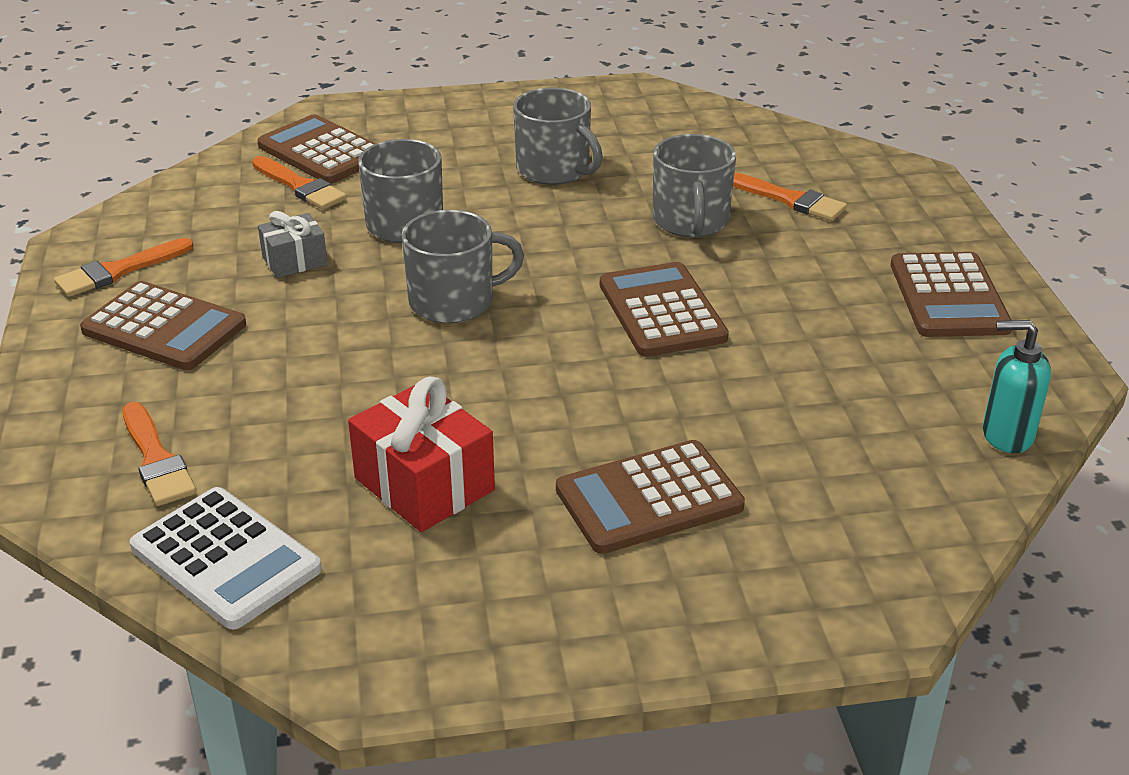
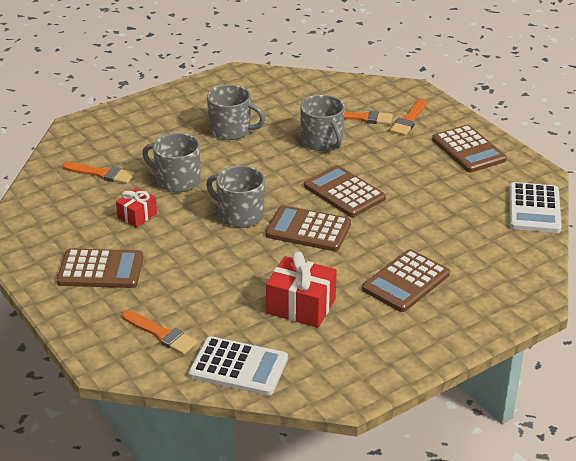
camera: 25 degrees left, 0 degrees up
orange brush [54,238,194,297] -> orange brush moved to [390,99,427,136]
brown calculator [257,114,376,184] -> brown calculator moved to [266,205,351,251]
grey gift [258,211,328,278] -> red gift [116,188,157,228]
grey mug [402,210,524,323] -> grey mug turned 105 degrees counterclockwise [206,166,265,228]
turquoise soap dispenser [983,320,1051,453] -> white calculator [509,182,562,233]

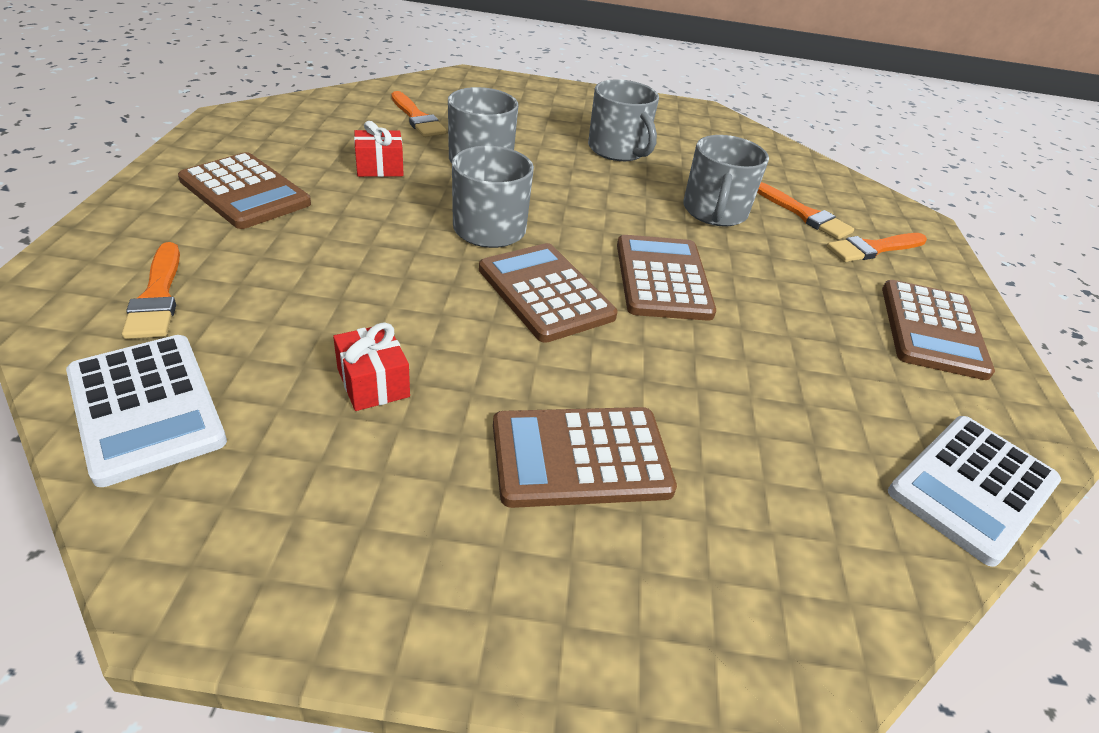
camera: 35 degrees right, 5 degrees up
red gift [266,251,337,328] -> red gift [333,322,410,411], size x0.60

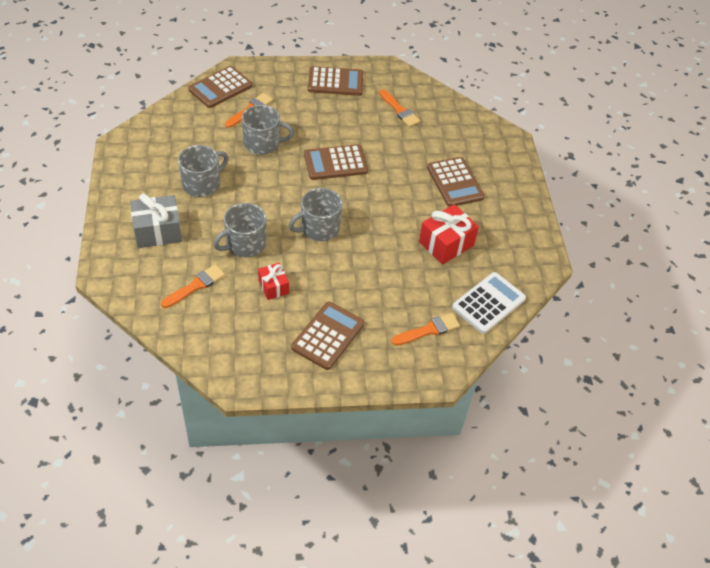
camera: 100 degrees left, 10 degrees up
red gift [333,322,410,411] -> red gift [419,204,479,264], size x1.67
brown calculator [479,243,618,343] -> brown calculator moved to [188,66,252,108]
orange brush [826,233,927,262] -> orange brush moved to [379,89,420,127]
white calculator [888,416,1061,567] -> none
none -> grey gift [130,193,182,248]

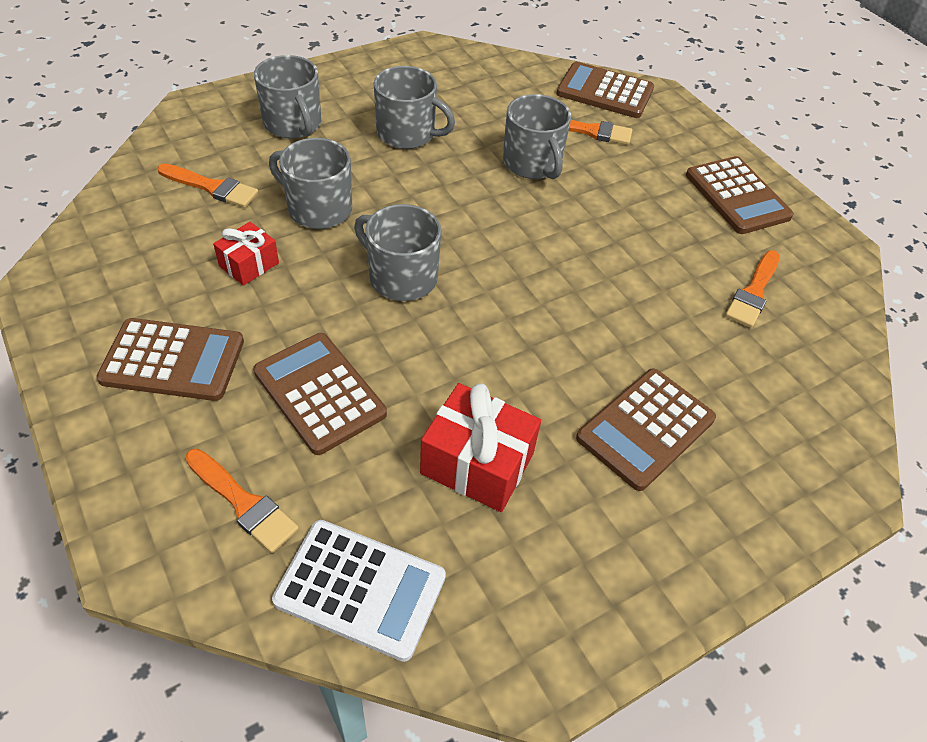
camera: 65 degrees right, 0 degrees up
grey gift [130,193,182,248] -> grey mug [254,55,321,139]
brown calculator [304,144,368,180] -> brown calculator moved to [253,333,387,455]

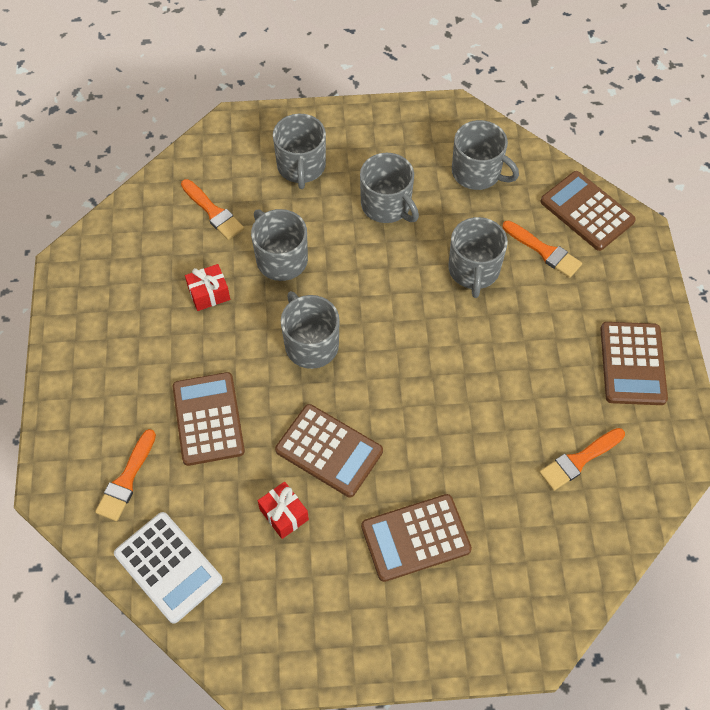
camera: 30 degrees right, 10 degrees up
brown calculator [96,318,244,401] -> brown calculator moved to [275,404,383,497]
orange brush [185,449,299,553] -> orange brush turned 45 degrees clockwise [95,429,156,521]
red gift [420,383,541,512] -> red gift [258,482,309,539], size x0.60
none -> grey mug [452,120,519,190]

